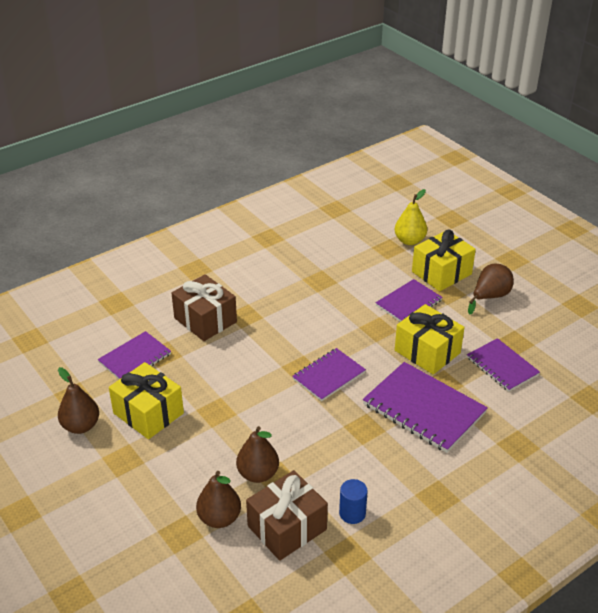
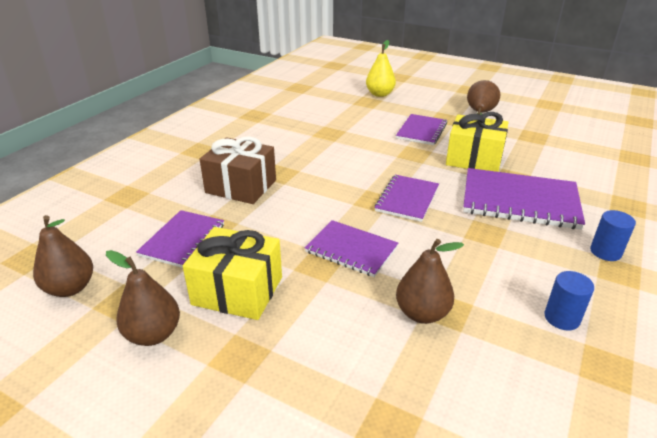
camera: 25 degrees left, 5 degrees down
brown pear [196,471,241,528] -> brown pear moved to [33,215,93,297]
brown gift [246,470,328,561] -> none
yellow gift [412,230,476,291] -> none
purple notebook [467,338,540,392] -> purple notebook moved to [305,220,398,277]
none -> blue cylinder [590,210,636,261]

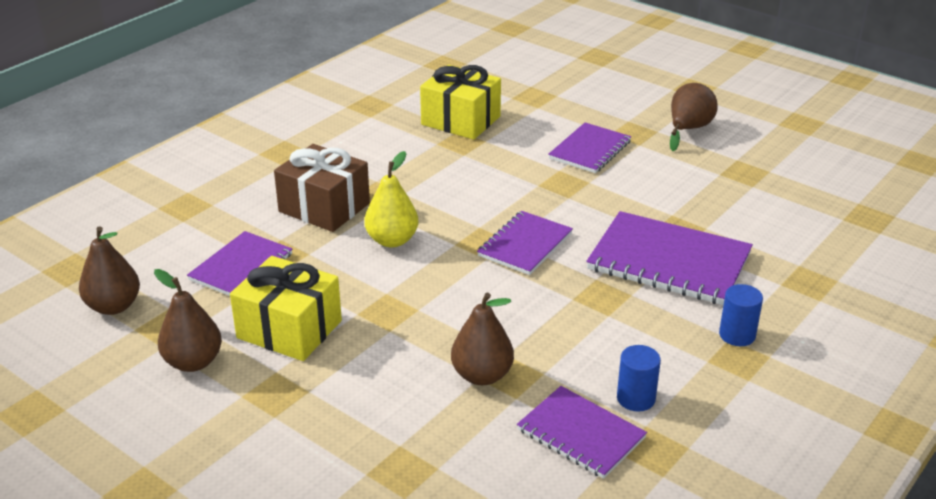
camera: 10 degrees right, 0 degrees up
purple notebook [305,220,398,277] -> purple notebook moved to [517,386,647,479]
yellow pear [366,40,396,97] -> yellow pear moved to [364,151,418,247]
yellow gift [446,112,508,172] -> yellow gift moved to [420,65,501,140]

